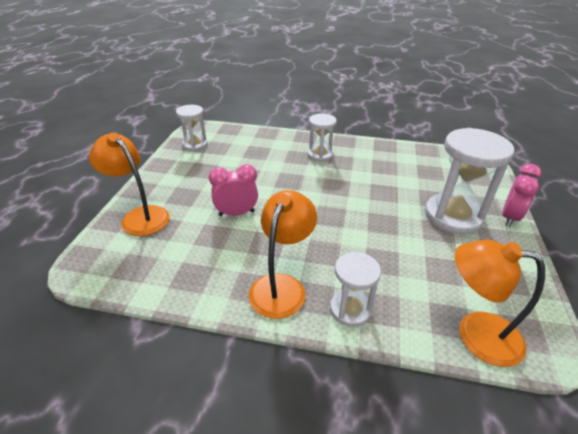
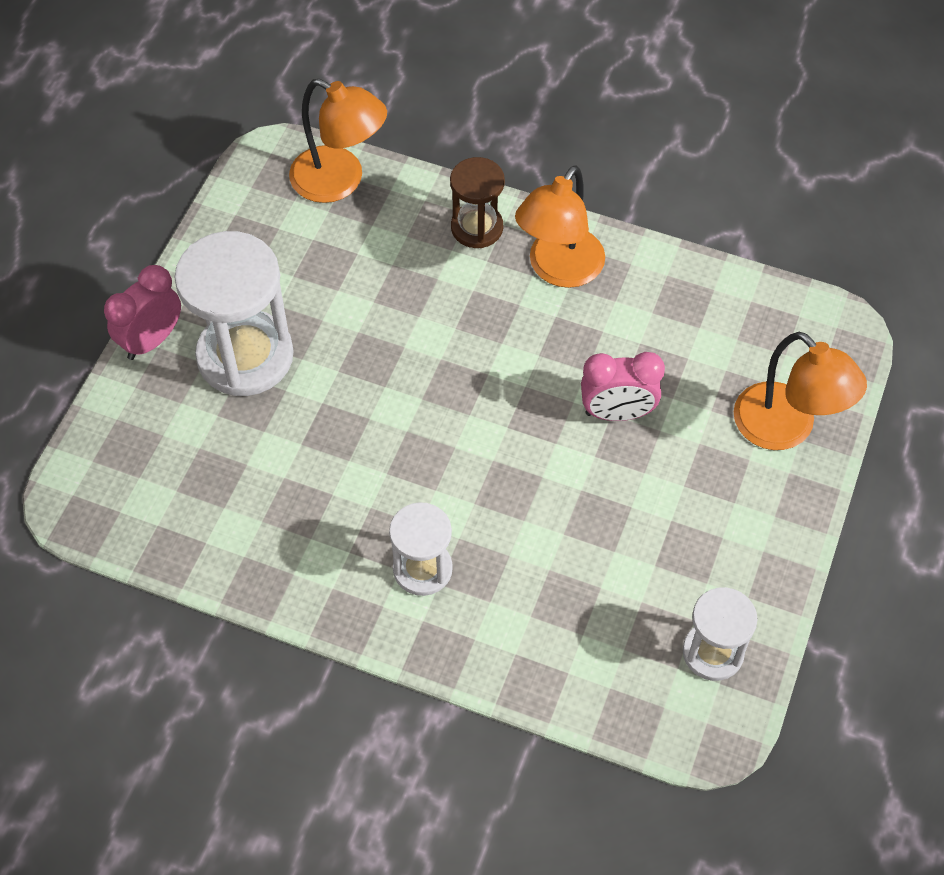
camera: 170 degrees left, 20 degrees up
white hourglass [330,252,381,327] -> brown hourglass [450,157,505,248]

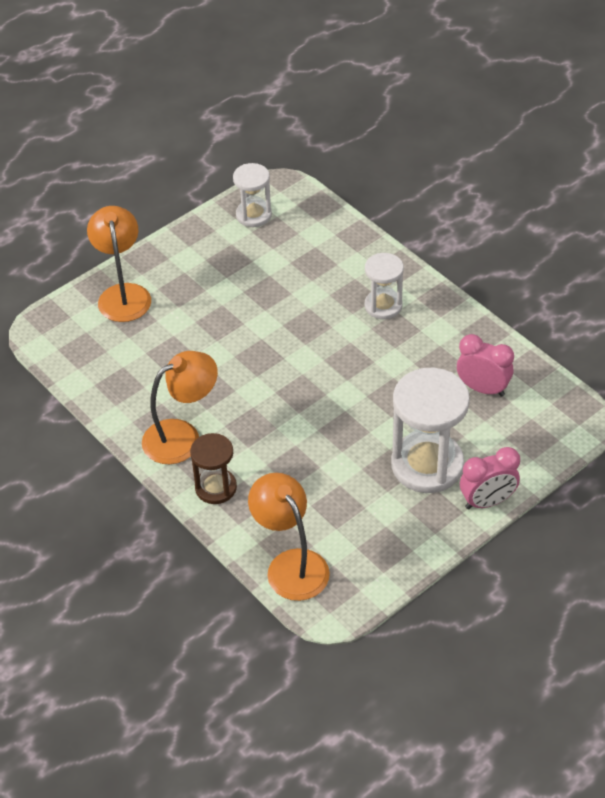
camera: 150 degrees left, 10 degrees down
pink clock [581,352,665,421] -> pink clock moved to [457,334,514,397]

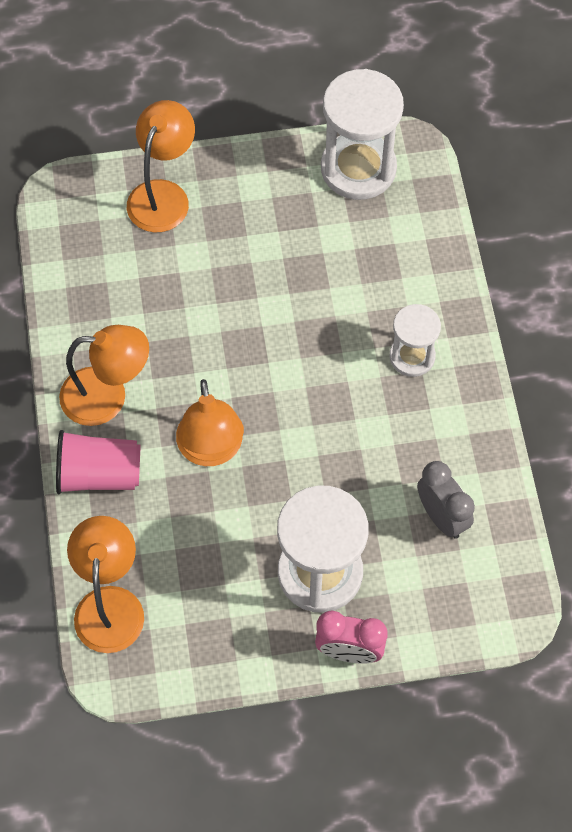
camera: 30 degrees right, 15 degrees up
brown hourglass [190,433,237,504] -> pink cup [56,430,141,494]
white hourglass [233,163,272,227] -> white hourglass [321,69,404,200], size x1.75
pink clock [457,334,514,397] -> grey clock [417,461,475,539]
none -> orange lamp [176,379,244,466]

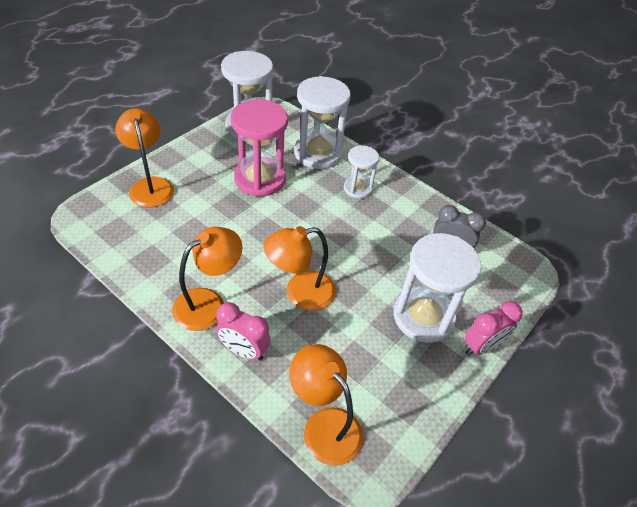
camera: 45 degrees left, 15 degrees down
pink cup [56,430,141,494] -> pink clock [216,302,270,361]
orange lamp [176,379,244,466] -> orange lamp turned 120 degrees clockwise [263,226,336,311]
none -> pink hourglass [231,99,288,197]
none -> white hourglass [294,76,351,169]

